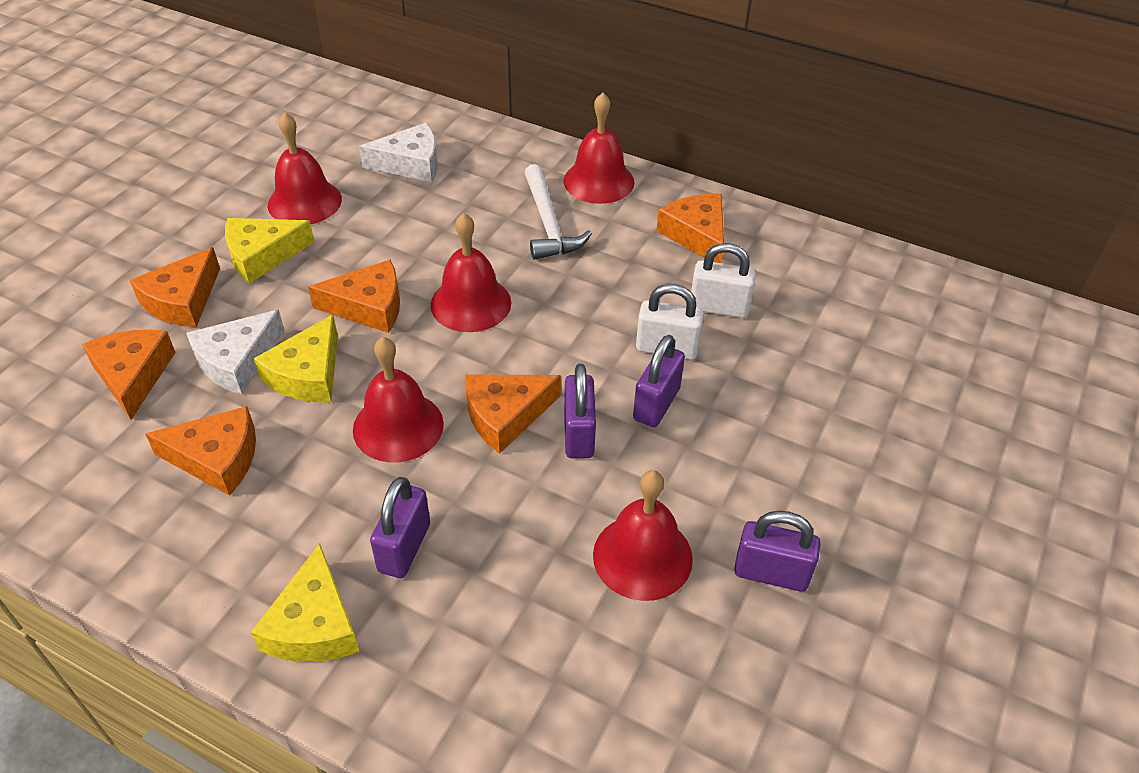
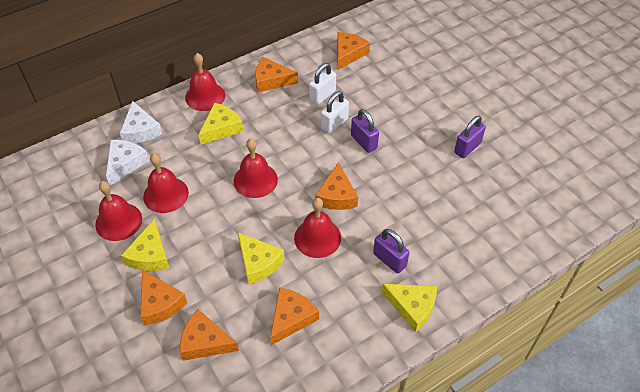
camera: 60 degrees left, 5 degrees up
white cheese [186,310,285,394] -> white cheese moved to [120,101,162,143]
orange cheese [308,260,400,333] -> orange cheese moved to [337,32,370,70]
white hammer [524,164,592,260] -> yellow cheese [199,103,243,145]
purple padlock [564,364,596,458] -> none
red bell [593,470,693,601] -> red bell moved to [143,153,189,213]

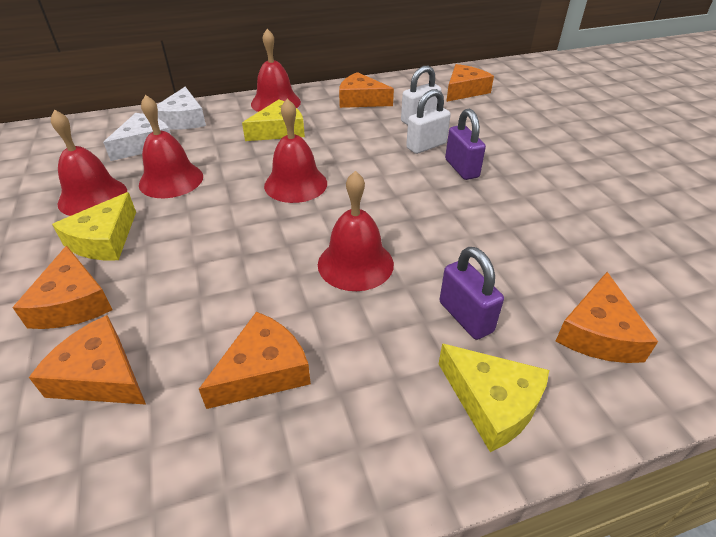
camera: 15 degrees right, 10 degrees down
yellow cheese [238,232,285,284] -> none
orange cheese [315,162,358,210] -> orange cheese moved to [556,272,658,363]
purple padlock [454,116,486,158] -> none

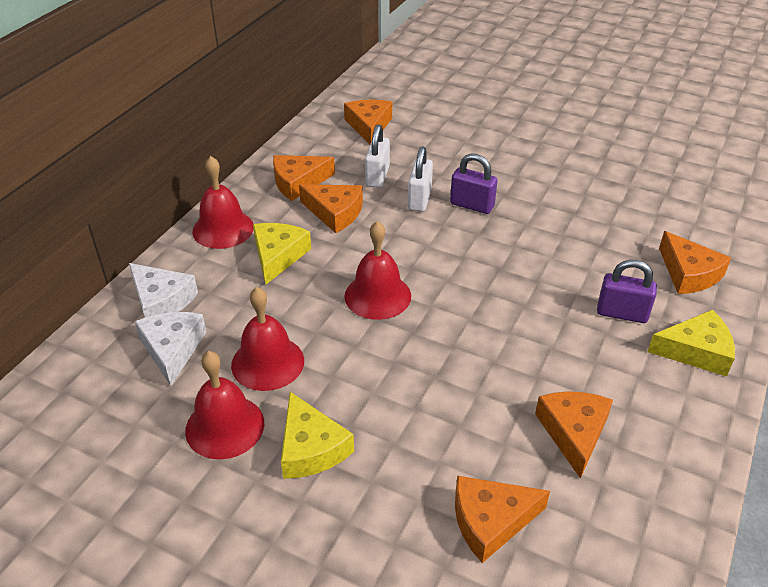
camera: 45 degrees left, 0 degrees up
orange cheese [12,246,113,329] -> orange cheese moved to [299,184,363,233]
red bell [318,171,394,291] -> none

